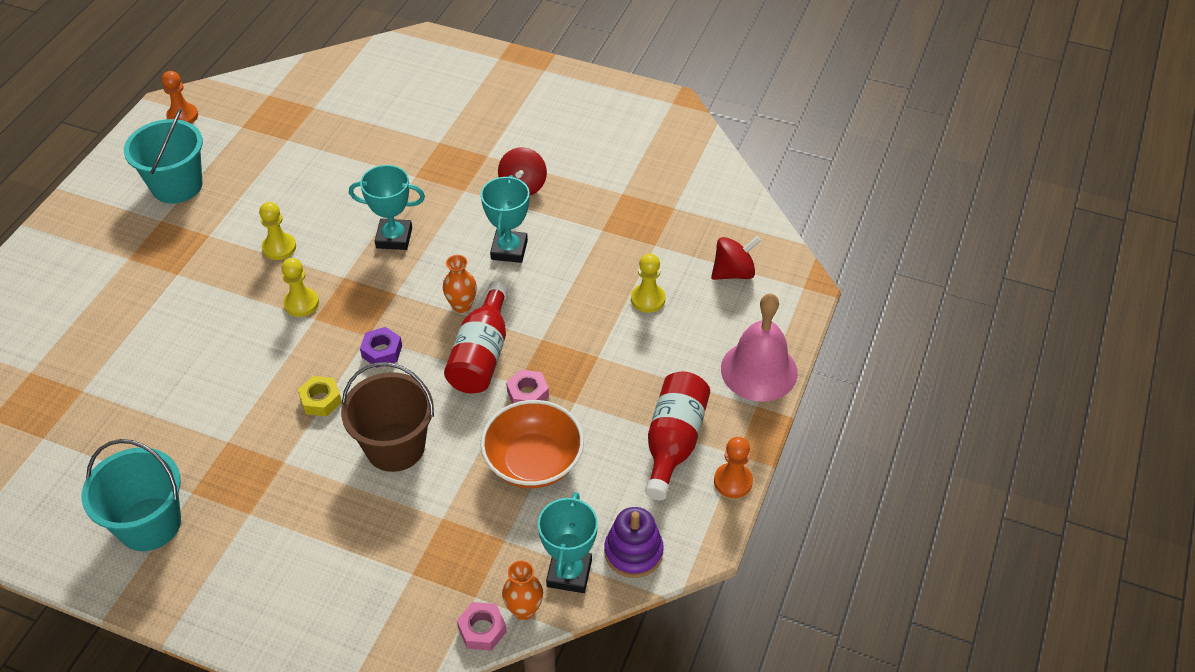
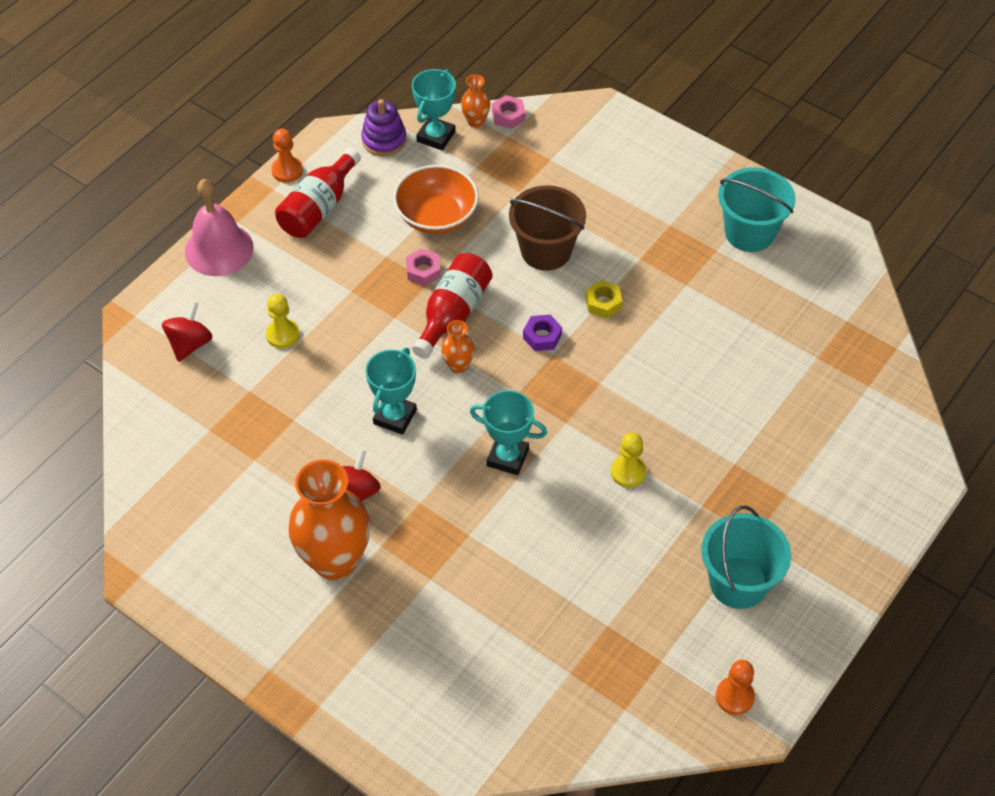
camera: 165 degrees left, 5 degrees up
yellow pawn [281,258,319,317] -> none
red spinning top [711,236,761,280] -> red spinning top turned 120 degrees clockwise [162,301,213,362]
none -> orange vase [288,460,370,580]

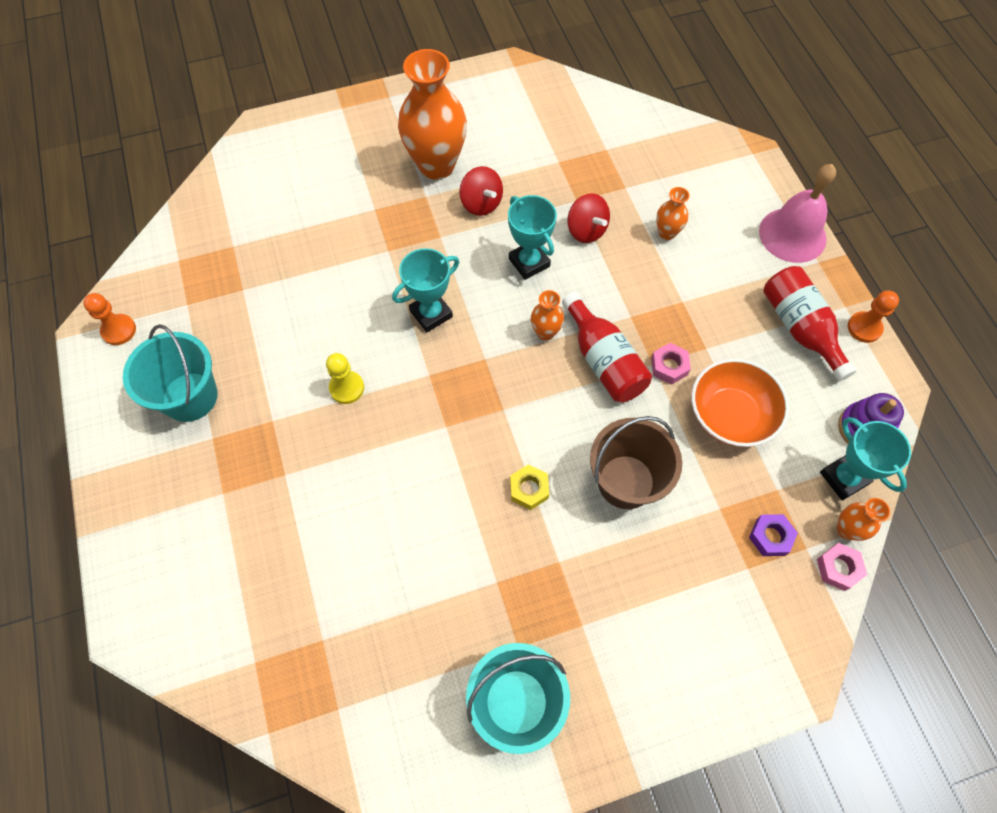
camera: 125 degrees right, 10 degrees up
red spinning top [162,301,213,362] -> red spinning top moved to [568,193,610,243]
yellow pawn [266,294,300,348] -> orange vase [656,187,690,240]
purple nut [523,315,562,351] -> purple nut moved to [749,514,798,556]

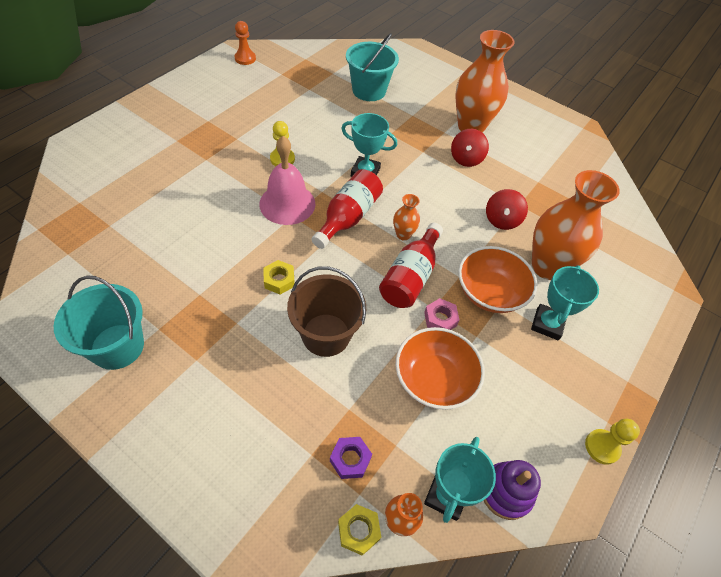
camera: 50 degrees right, 10 degrees down
turquoise bucket [123,324,218,422] -> turquoise bucket moved to [346,33,399,101]
turquoise trophy [508,195,557,280] -> turquoise trophy moved to [531,265,599,340]
orange vase [656,187,690,240] -> orange vase [532,170,620,280], size x2.22
pink bell [759,164,836,263] -> pink bell moved to [259,136,315,225]
red bottle [763,266,857,381] -> red bottle moved to [311,169,383,249]
pink nut [817,543,867,591] -> yellow nut [338,504,381,556]
orange pawn [848,291,899,343] -> yellow pawn [585,419,640,465]
none -> orange bowl [458,246,537,313]

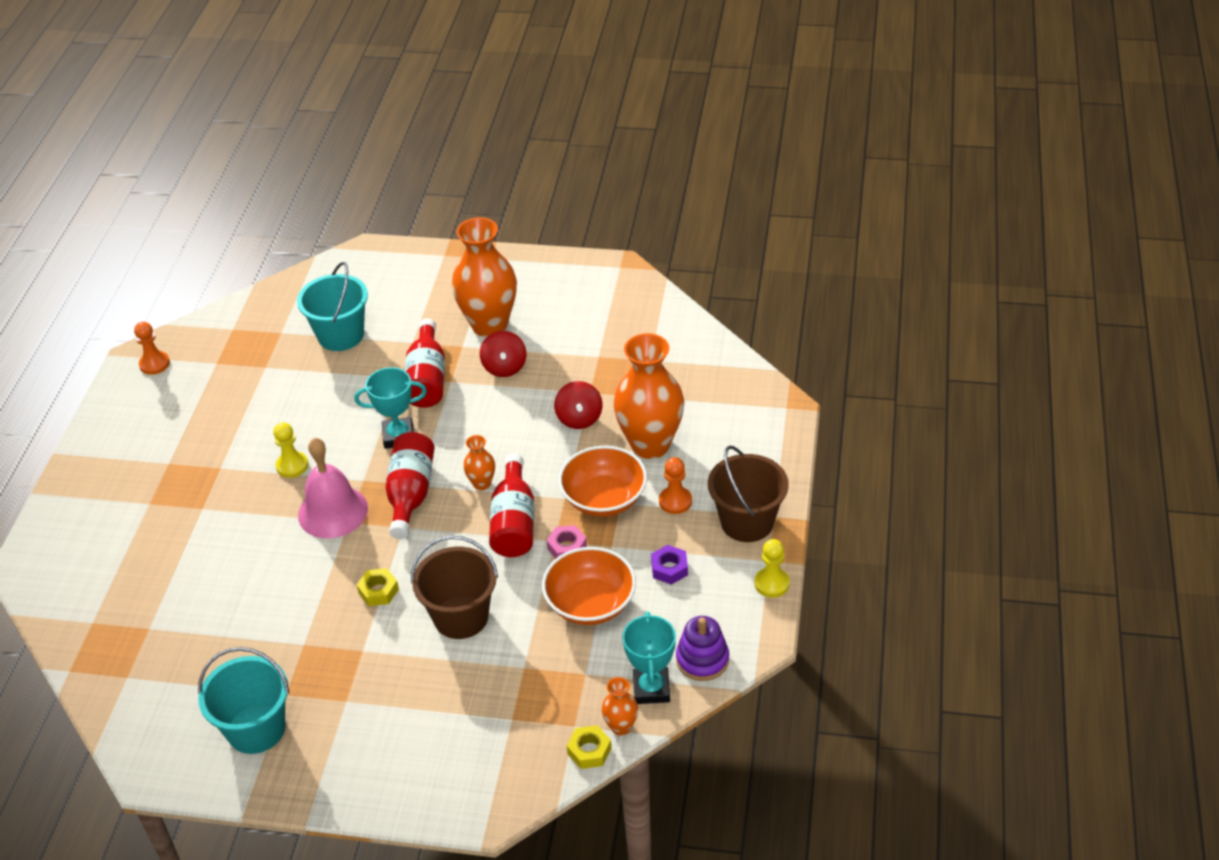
camera: 20 degrees left, 10 degrees down
purple nut [330,437,372,479] -> purple nut moved to [651,545,688,585]
turquoise trophy [531,265,599,340] -> orange pawn [659,457,692,514]
none -> red bottle [404,318,445,408]
none -> brown bucket [708,446,789,542]

